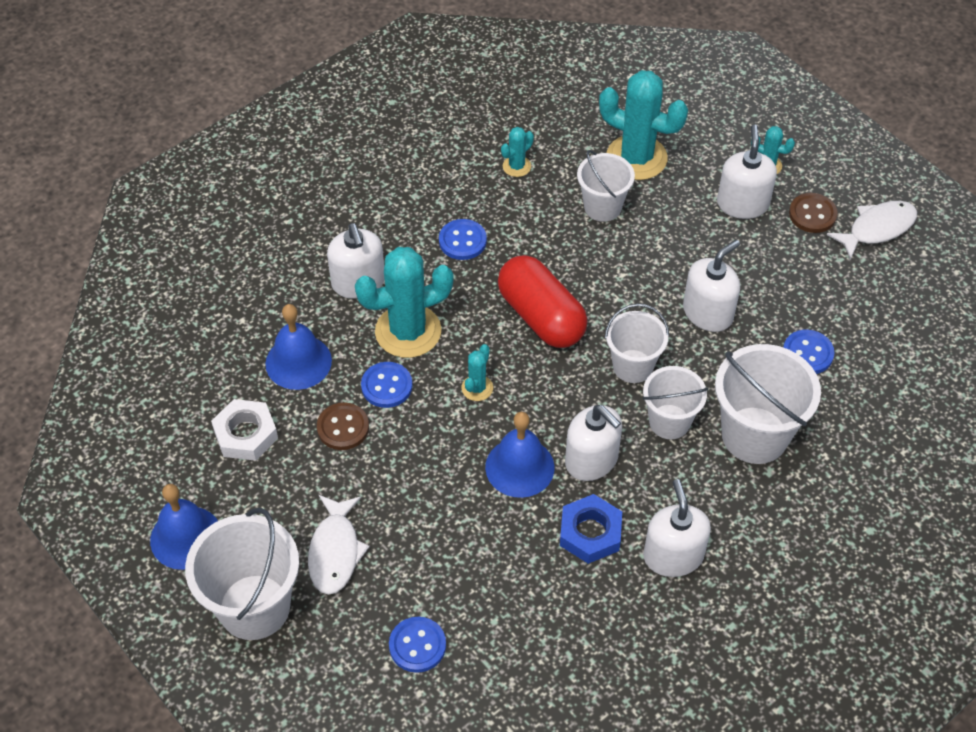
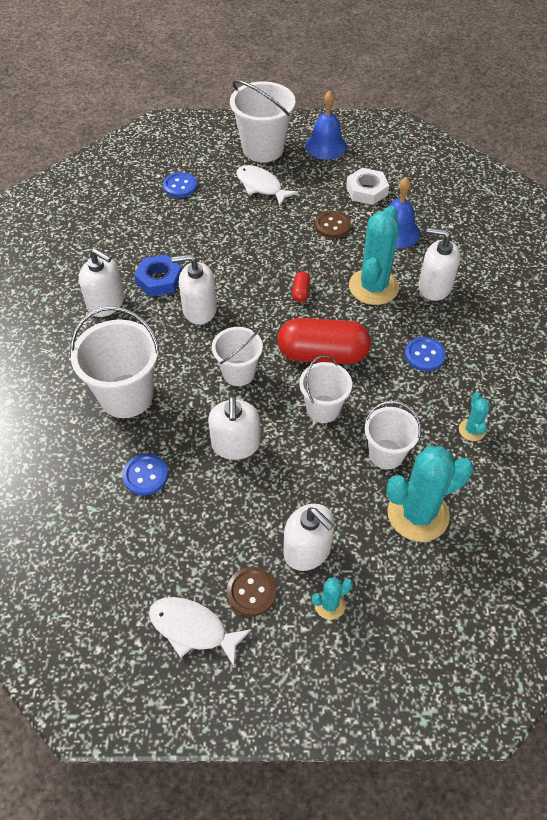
camera: 130 degrees right, 0 degrees up
blue button [361,362,413,408] -> none
turquoise cactus [462,344,493,401] -> red capsule [292,272,310,302]
blue bell [485,412,555,498] -> none
white bucket [643,366,708,439] -> white bucket moved to [299,355,352,423]
white fish [827,201,917,260] -> white fish turned 105 degrees clockwise [149,597,252,666]

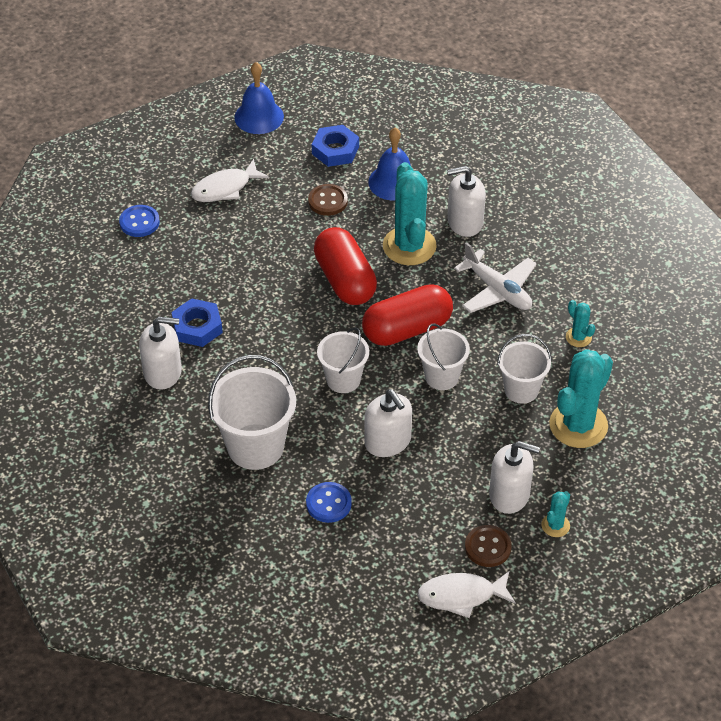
camera: 30 degrees left, 5 degrees down
white soap dispenser [171,254,217,325] -> none
white bucket [230,80,295,162] -> none
white fish [236,165,298,206] -> white fish turned 45 degrees counterclockwise [191,159,269,202]
red capsule [292,272,310,302] -> red capsule [314,227,377,305], size x2.42
white nut [346,168,389,205] -> blue nut [312,125,359,167]
blue button [405,337,446,372] -> white plane [454,242,537,313]

